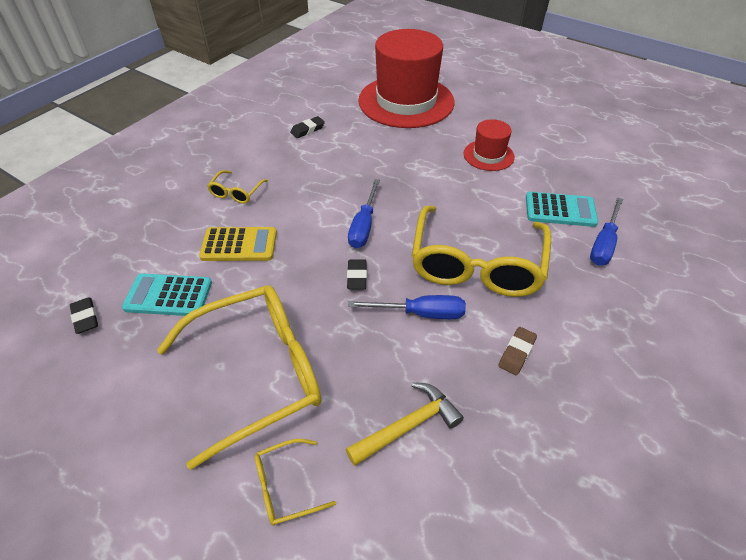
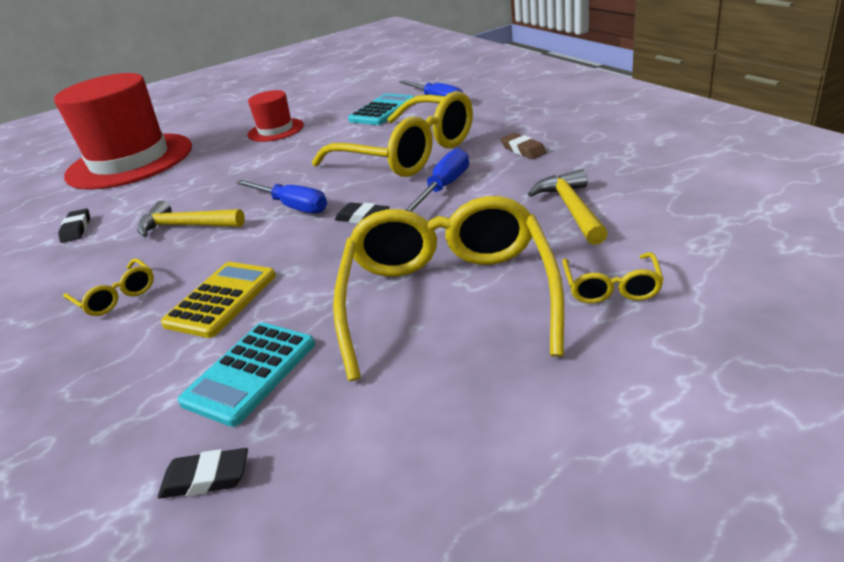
camera: 60 degrees left, 15 degrees down
none -> yellow hammer [137,201,245,237]

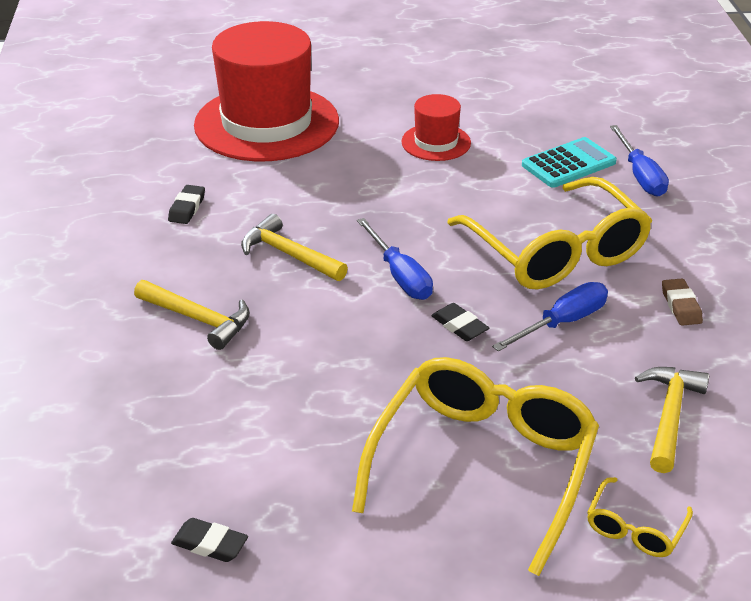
camera: 20 degrees right, 5 degrees up
yellow glasses [63,258,154,316] -> yellow hammer [134,280,250,350]
yellow calculator [161,262,276,338] -> none
turquoise calculator [178,323,315,427] -> none

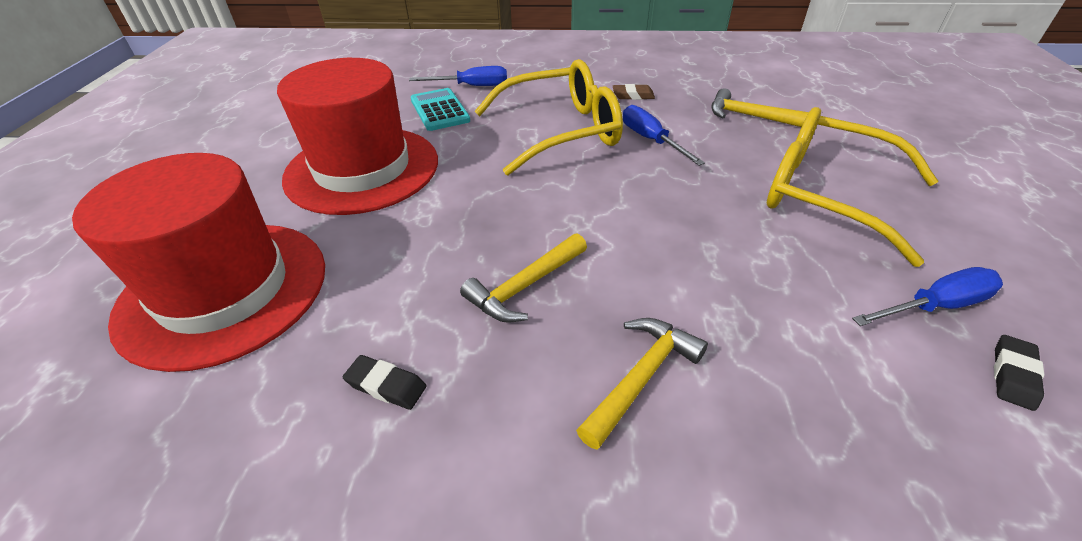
camera: 80 degrees left, 5 degrees up
blue screwdriver [357,218,433,300] -> blue screwdriver moved to [852,267,1003,326]
red hat [401,94,471,161] -> red hat [277,58,438,215], size x2.13
black eraser [431,303,489,341] -> none
yellow glasses [587,477,693,557] -> none

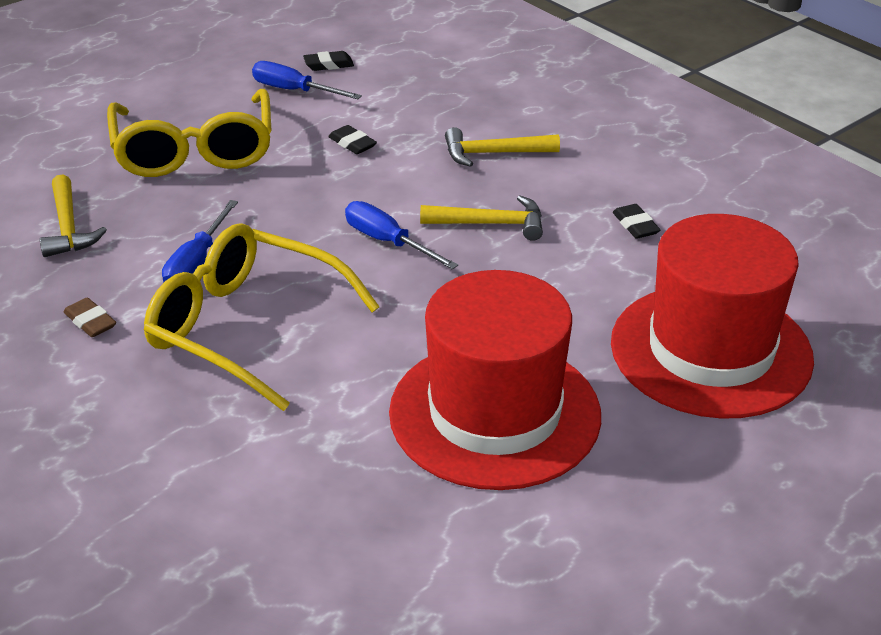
camera: 135 degrees left, 5 degrees down
blue screwdriver [409,66,507,86] -> blue screwdriver moved to [345,201,458,269]
turquoise calculator [411,88,470,131] -> none
none -> black eraser [328,125,377,154]

